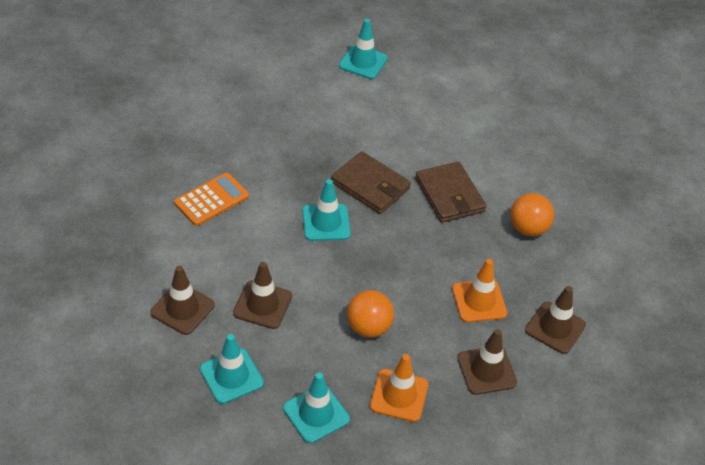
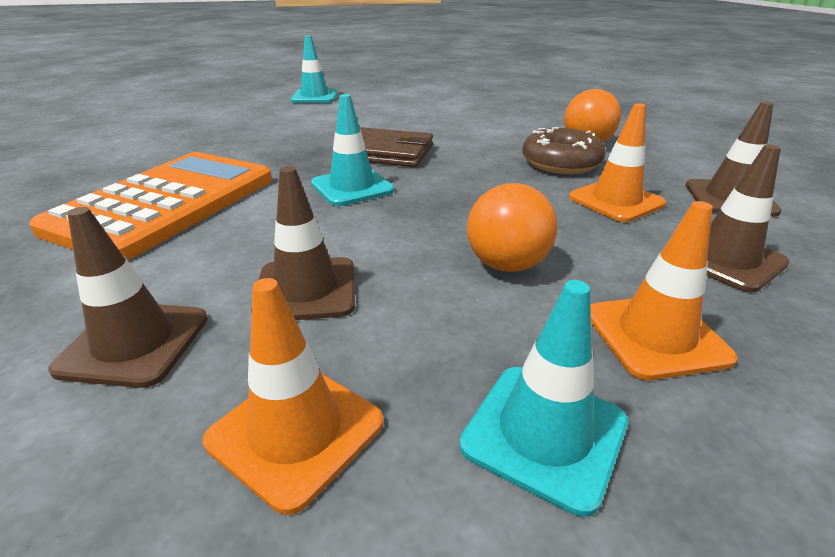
camera: 20 degrees left, 15 degrees down
orange calculator [174,173,249,226] -> orange calculator [29,152,272,260], size x1.86
turquoise traffic cone [200,334,264,404] -> orange traffic cone [203,278,384,515]
brown wallet [415,162,486,223] -> none
none -> brown donut [522,127,606,174]

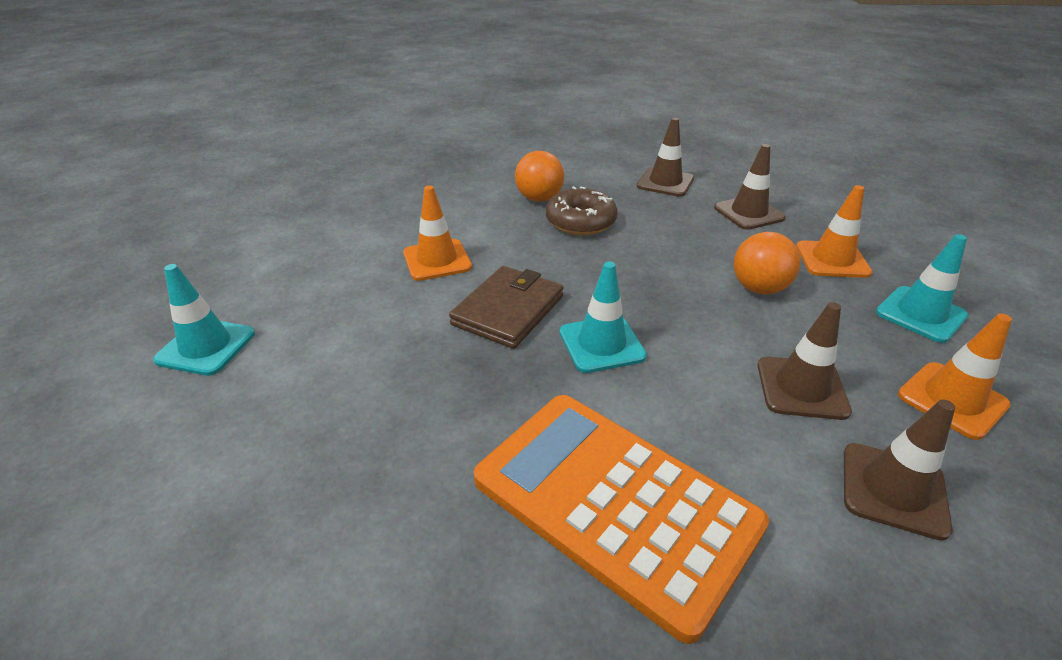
camera: 75 degrees left, 5 degrees up
orange traffic cone [569,103,666,222] -> orange traffic cone moved to [403,186,472,281]

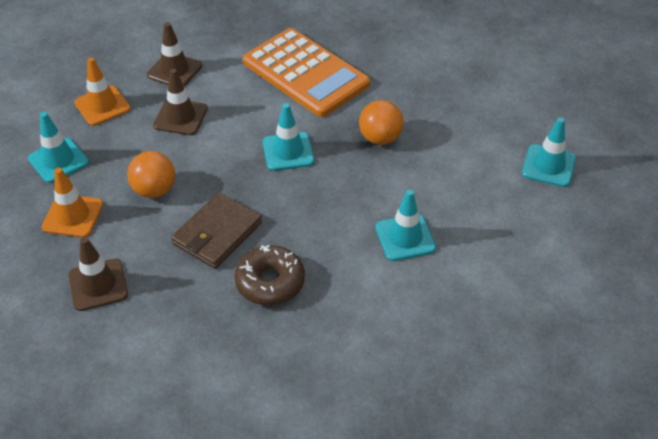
camera: 175 degrees left, 10 degrees up
orange traffic cone [403,186,472,281] -> turquoise traffic cone [375,189,436,261]
brown wallet [449,266,564,349] -> brown wallet moved to [171,192,262,269]
orange ball [515,151,564,202] -> orange ball moved to [359,100,404,145]
brown traffic cone [637,118,694,197] -> none

